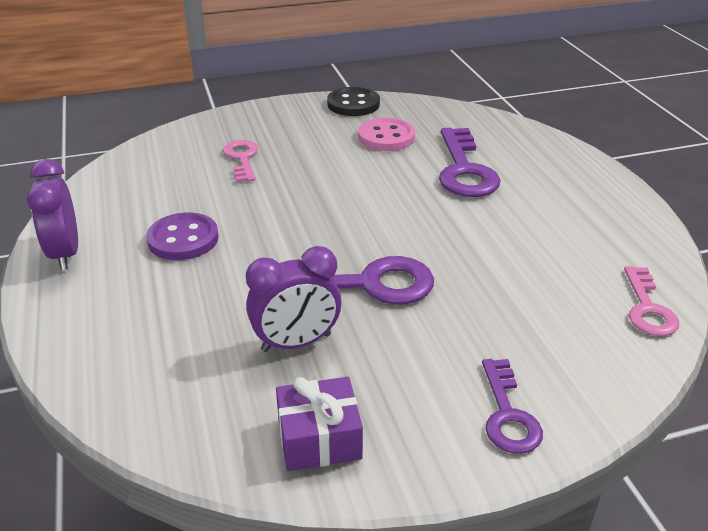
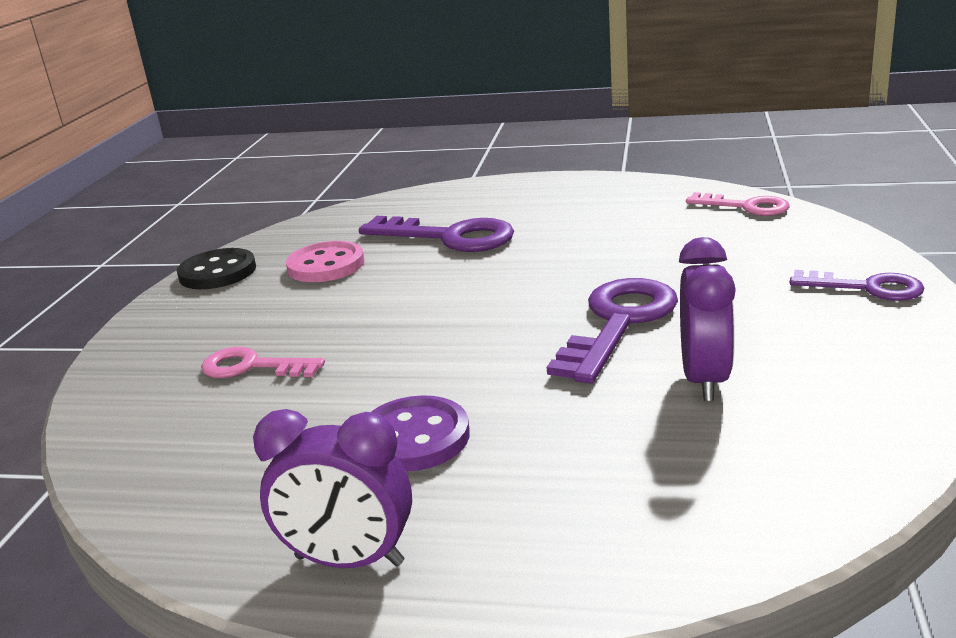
camera: 60 degrees left, 10 degrees down
purple gift [276,377,363,471] -> none

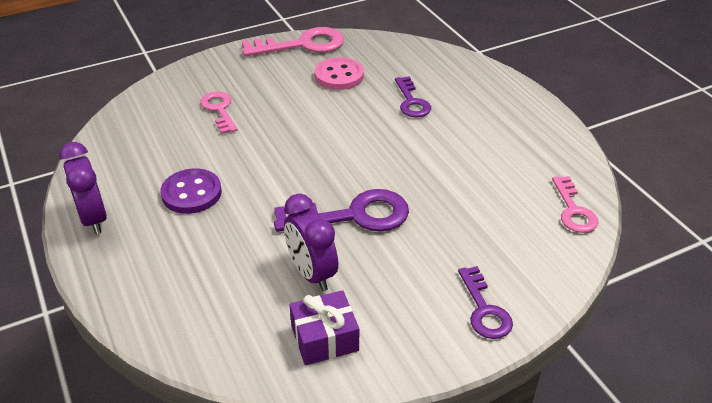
camera: 50 degrees right, 15 degrees up
black button [177,248,256,289] -> pink key [242,27,344,56]
purple key [359,216,514,252] -> purple key [395,77,431,118], size x0.61
purple clock [679,237,736,401] -> purple clock turned 90 degrees clockwise [284,193,338,291]
none -> purple gift [290,290,359,365]

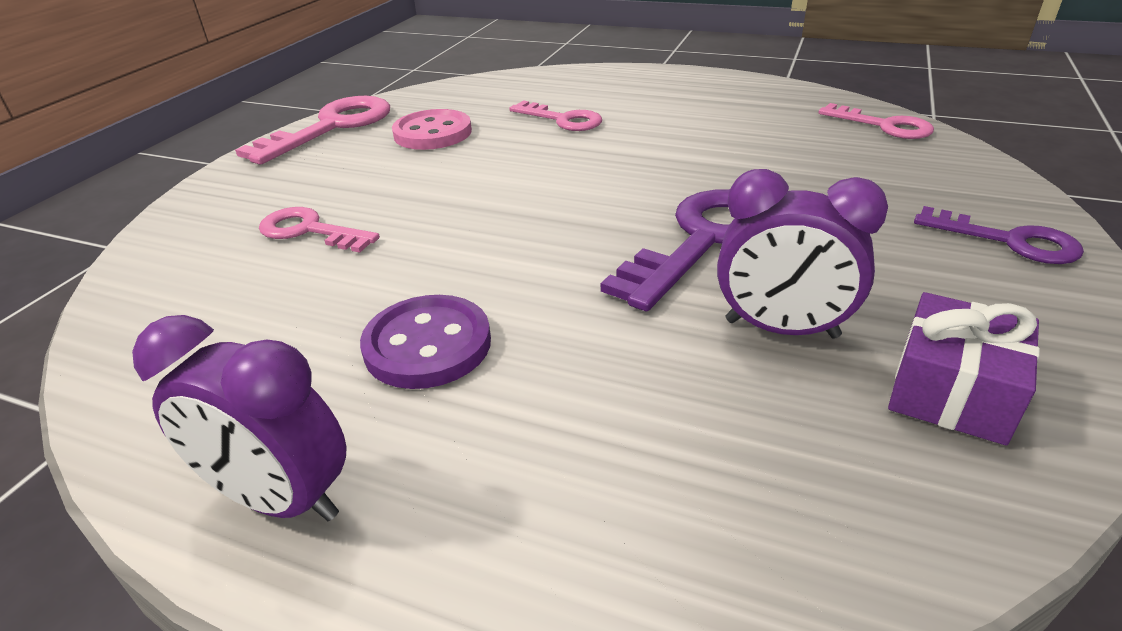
camera: 40 degrees left, 5 degrees down
purple key [395,77,431,118] -> pink key [509,100,602,131]

